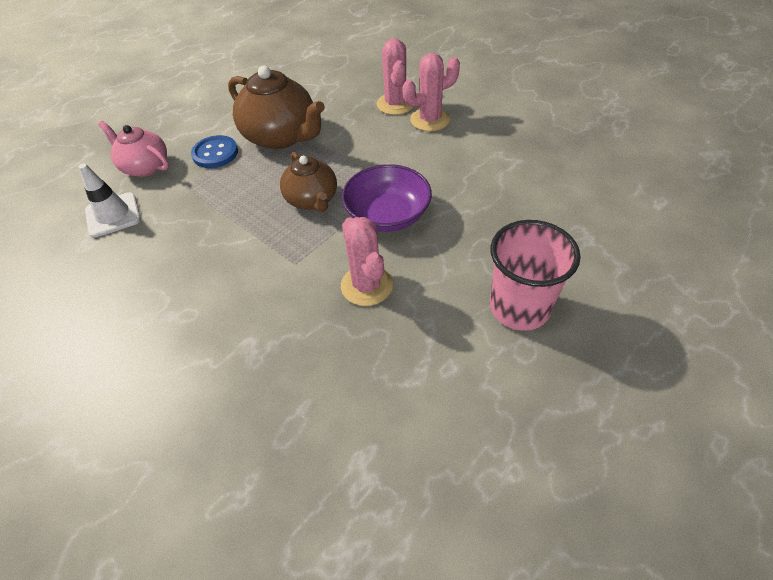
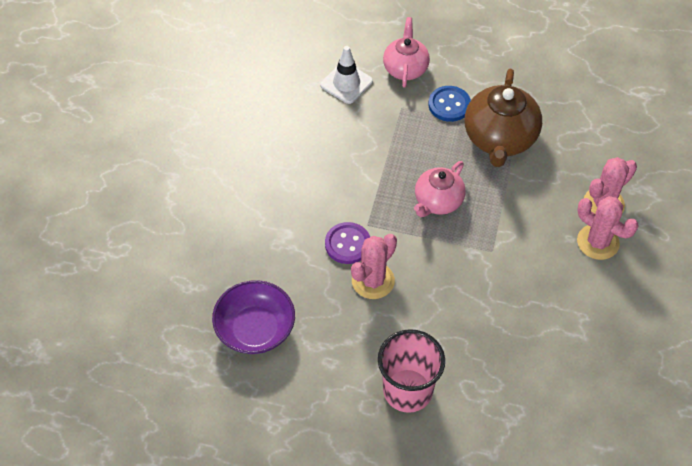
camera: 60 degrees right, 5 degrees up
brown teapot [280,152,337,212] -> pink teapot [414,161,466,217]
purple bowl [342,164,432,232] -> purple bowl moved to [212,280,295,354]
none -> purple button [325,222,370,264]

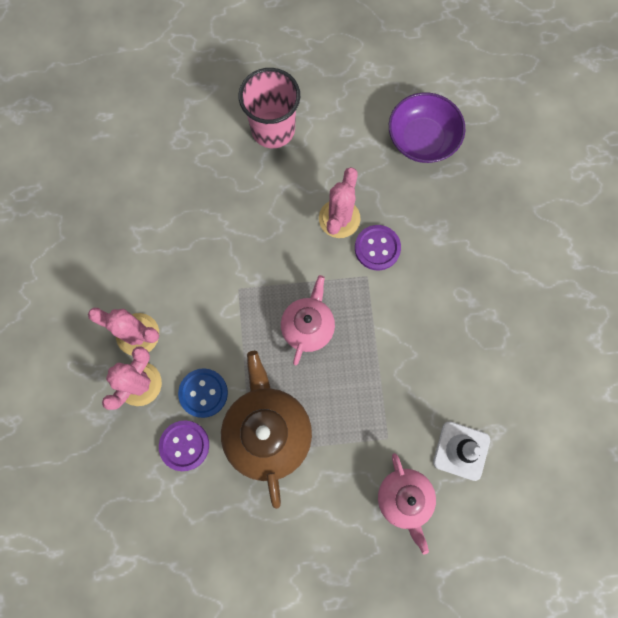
camera: 160 degrees right, 20 degrees up
blue button [429,86,471,122] -> blue button moved to [178,368,228,418]
none -> purple button [159,420,209,471]

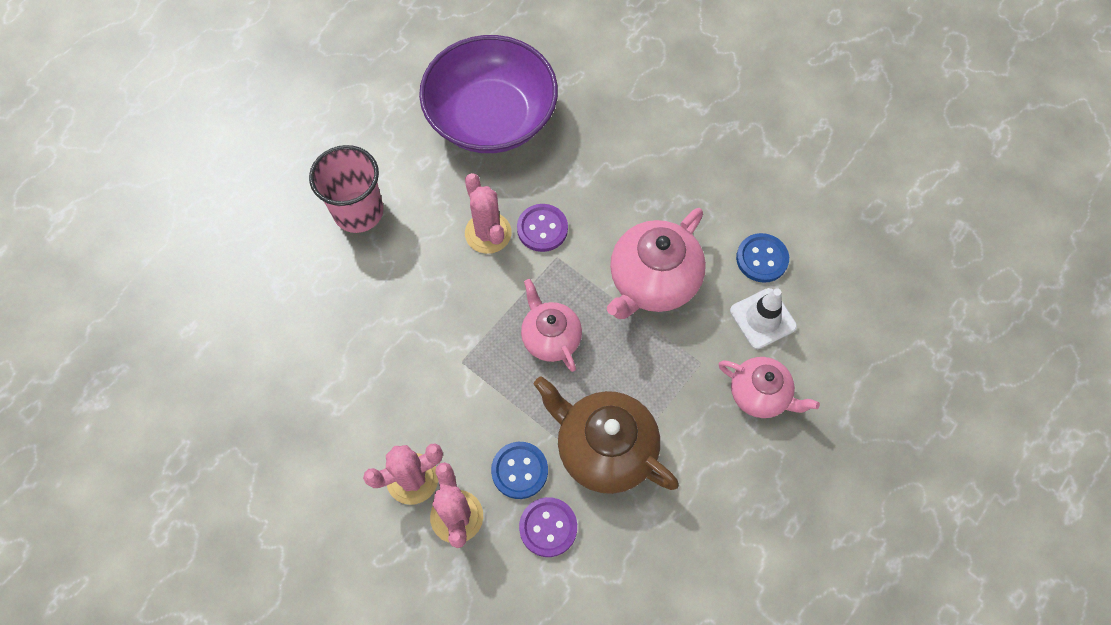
camera: 45 degrees left, 10 degrees down
purple bowl [389,93,465,163] -> purple bowl [419,35,558,153], size x1.64
none -> pink teapot [607,208,706,319]
none -> blue button [736,233,789,283]

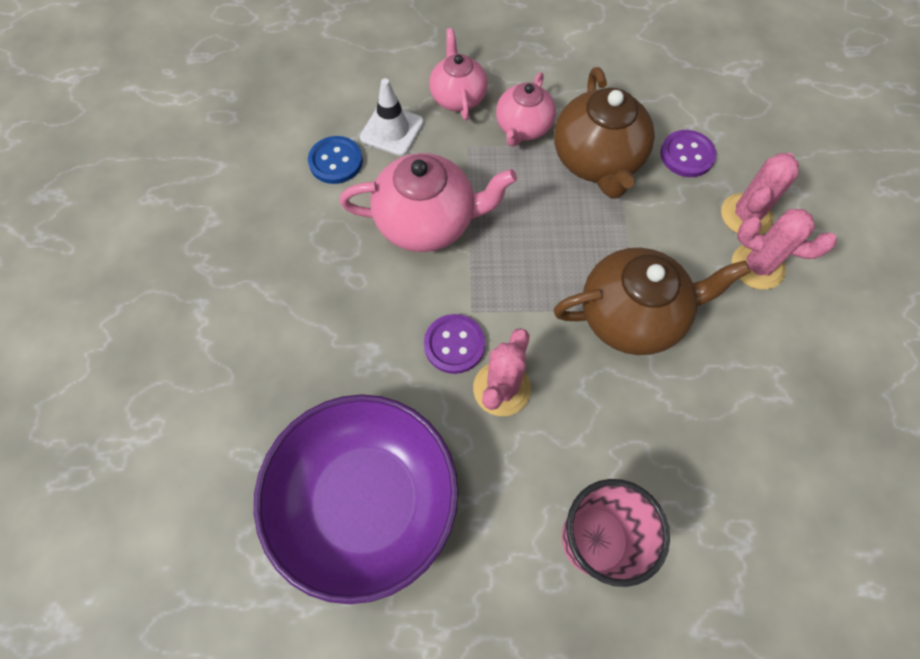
camera: 130 degrees left, 0 degrees up
blue button [491,442,548,499] -> none
pink teapot [521,279,582,372] -> pink teapot moved to [496,72,556,147]
none -> brown teapot [554,248,750,355]

